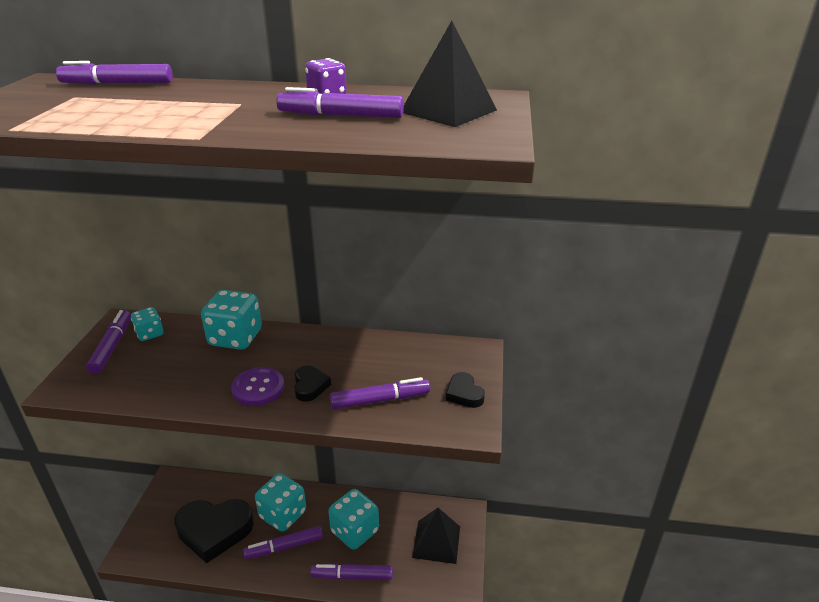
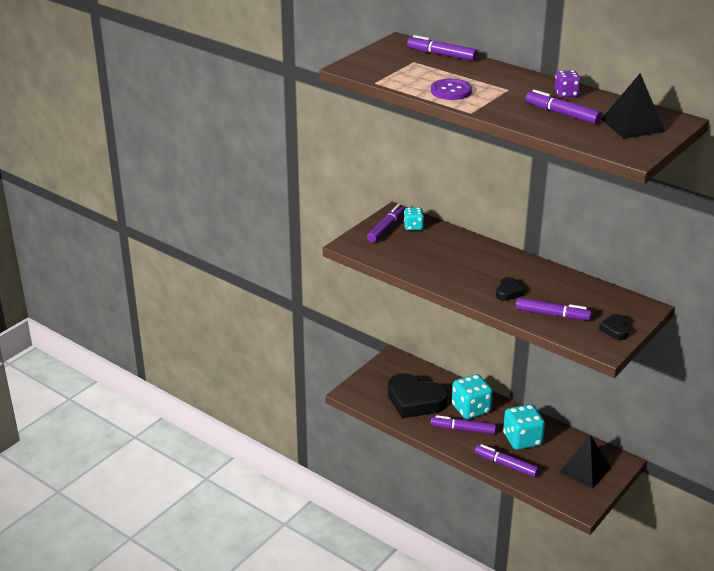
camera: 30 degrees right, 0 degrees up
turquoise dice [201,290,262,350] -> none
purple button [231,367,284,406] -> purple button moved to [431,79,472,100]

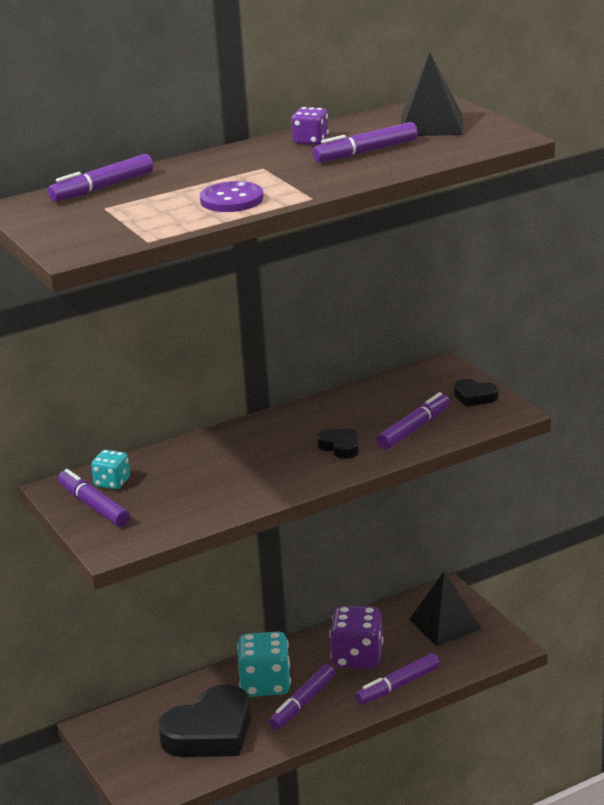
camera: 65 degrees left, 5 degrees down
turquoise dice [503,404,545,450] -> purple dice [329,606,383,669]

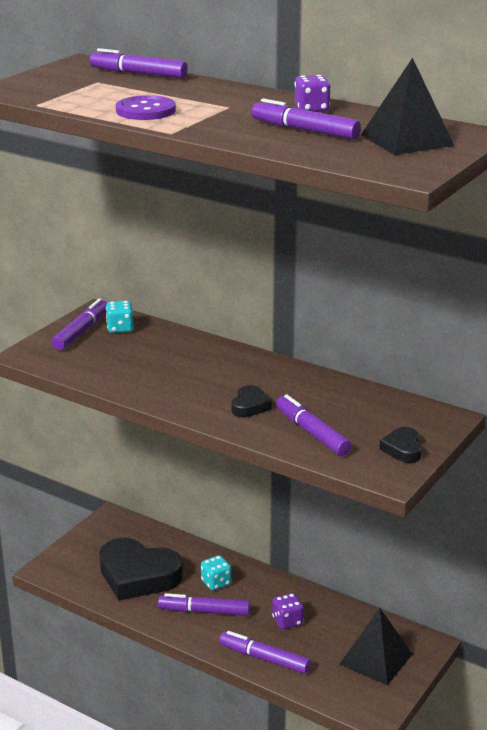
camera: 60 degrees right, 0 degrees up
turquoise dice [237,632,291,697] -> turquoise dice [201,555,231,590], size x0.55
purple dice [329,606,383,669] -> purple dice [272,593,303,629], size x0.55
purple marker [377,392,450,450] -> purple marker turned 135 degrees counterclockwise [276,394,352,456]

